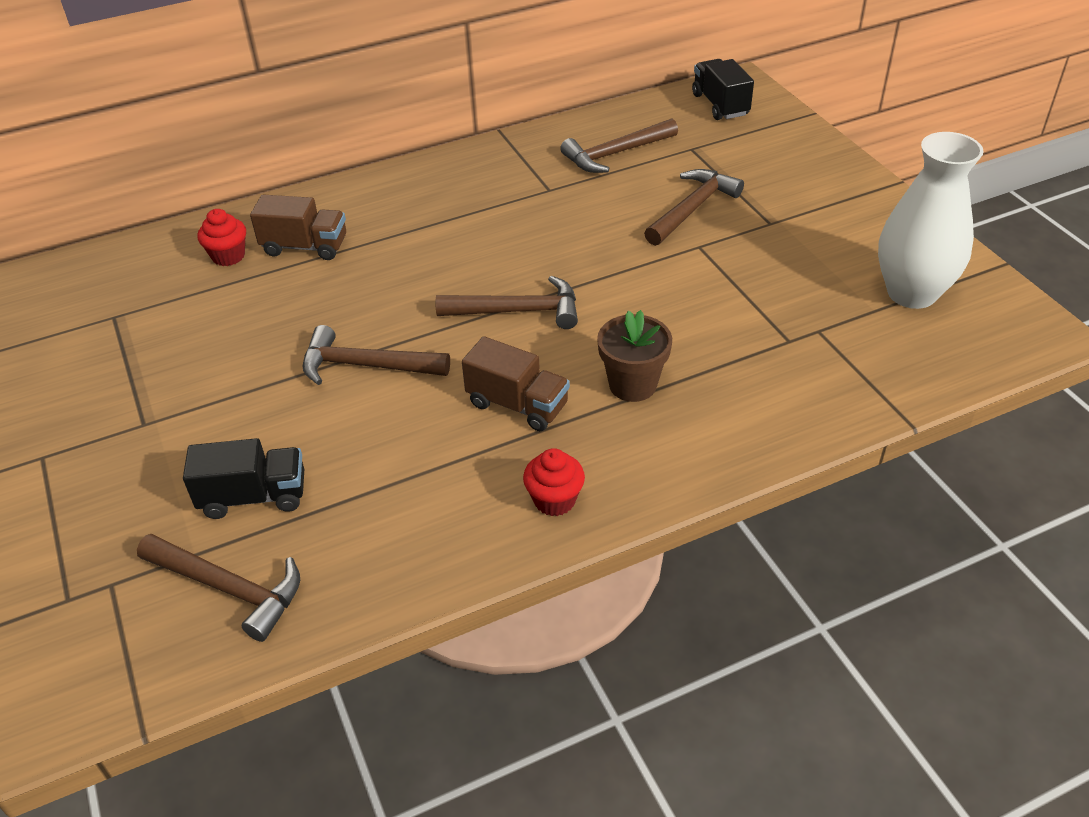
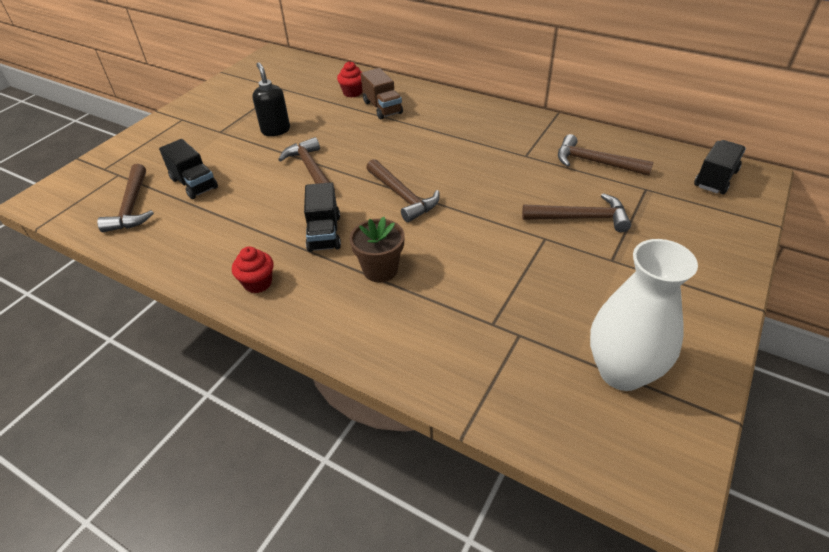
camera: 55 degrees right, 0 degrees up
brown truck [462,336,570,431] -> black truck [304,182,341,252]
none -> black soap dispenser [252,62,290,136]

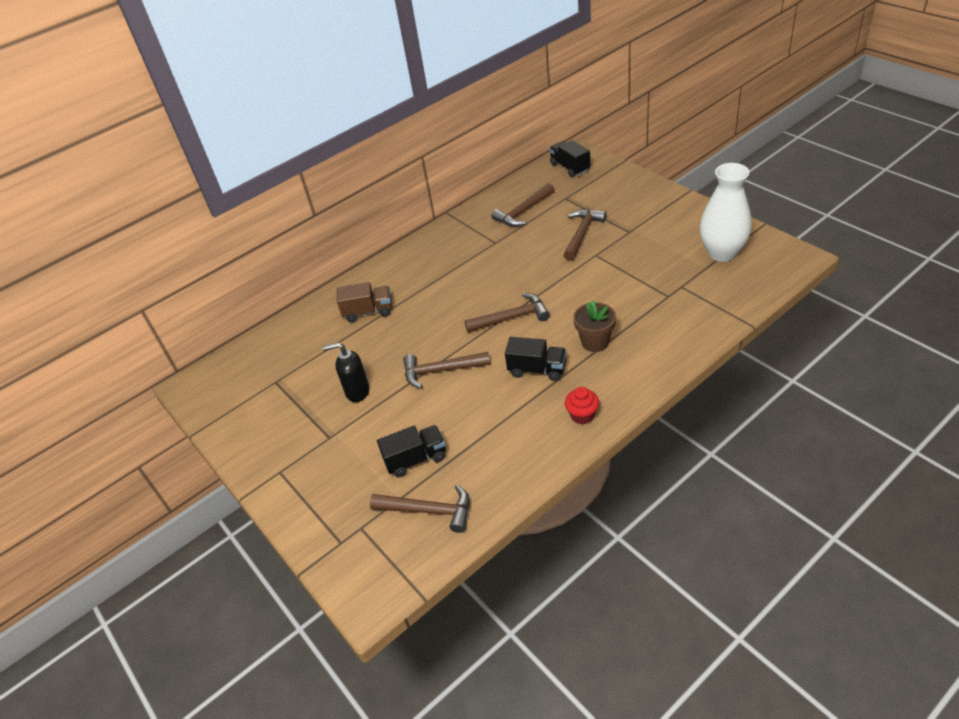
camera: 65 degrees left, 0 degrees up
red cupcake [337,61,362,98] -> none

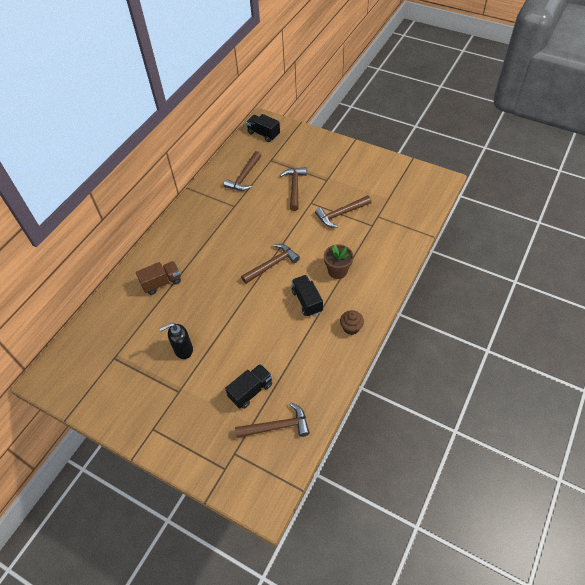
camera: 25 degrees left, 10 degrees up
brown hammer [403,352,490,389] -> brown hammer moved to [315,195,371,228]
black truck [505,337,566,381] -> black truck turned 105 degrees counterclockwise [292,275,323,317]
red cupcake [565,387,599,424] -> brown cupcake [340,310,364,335]
white vase [700,163,752,262] -> none

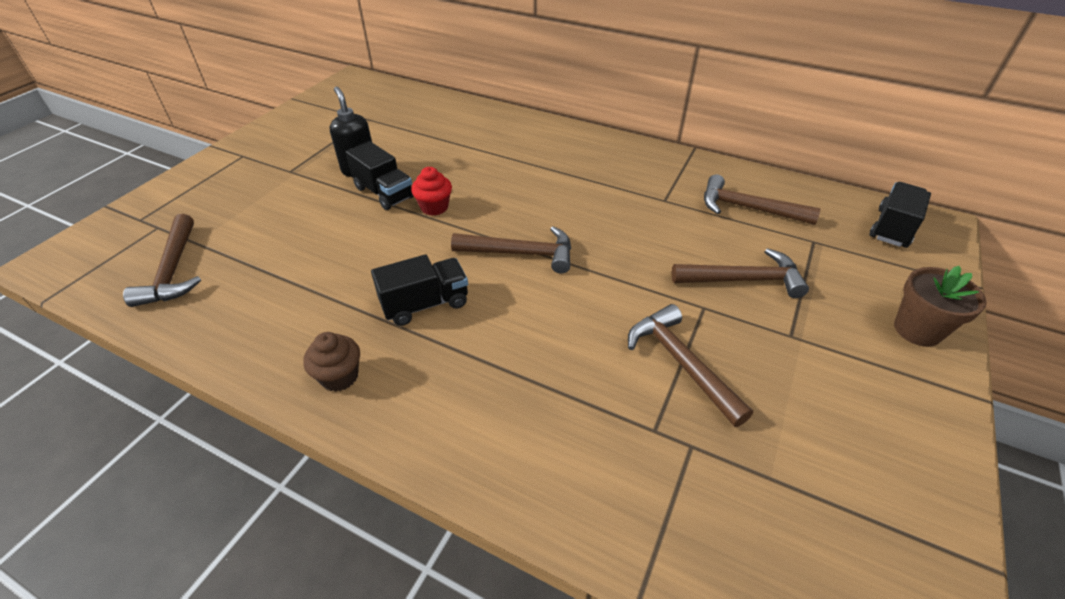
camera: 85 degrees right, 10 degrees down
brown truck [136,261,181,295] -> none
black truck [225,364,272,409] -> black truck moved to [345,141,414,210]
brown hammer [241,244,300,284] -> brown hammer turned 45 degrees counterclockwise [451,226,571,273]
brown flower pot [324,244,353,279] -> brown flower pot moved to [894,266,987,347]
none -> red cupcake [411,167,452,216]

